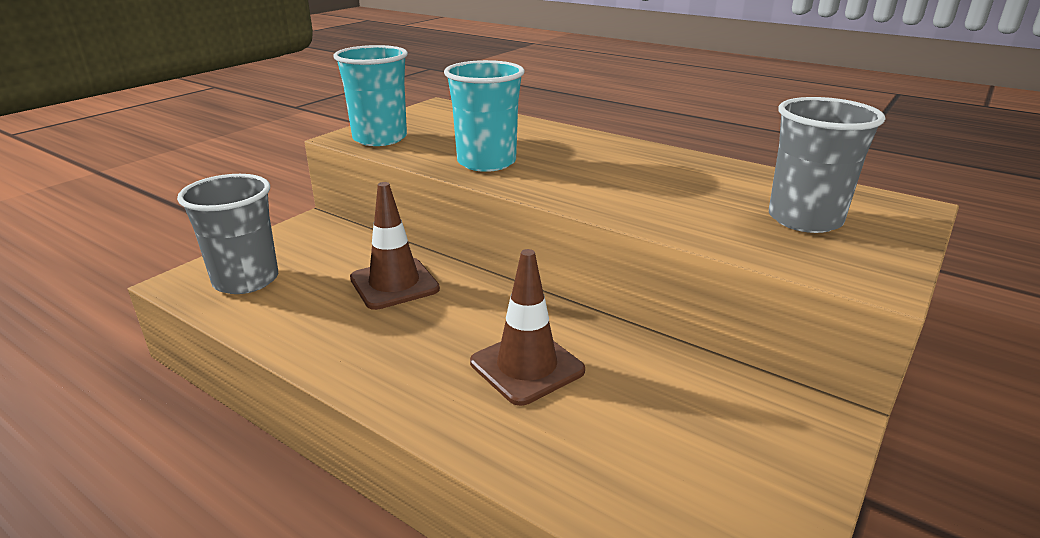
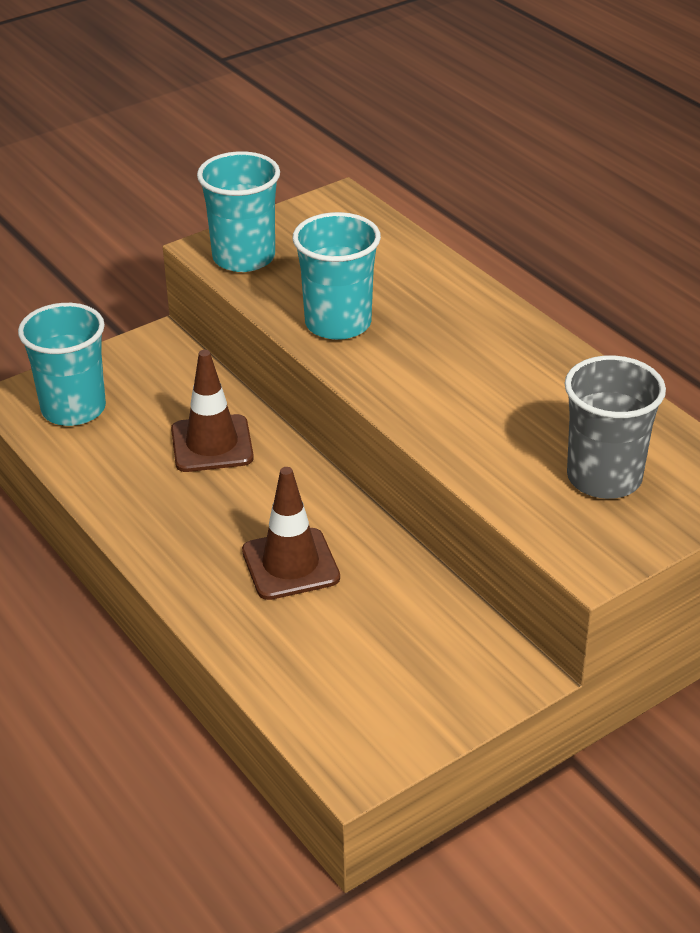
camera: 20 degrees right, 10 degrees up
grey cup [177,174,278,294] -> turquoise cup [18,303,106,426]

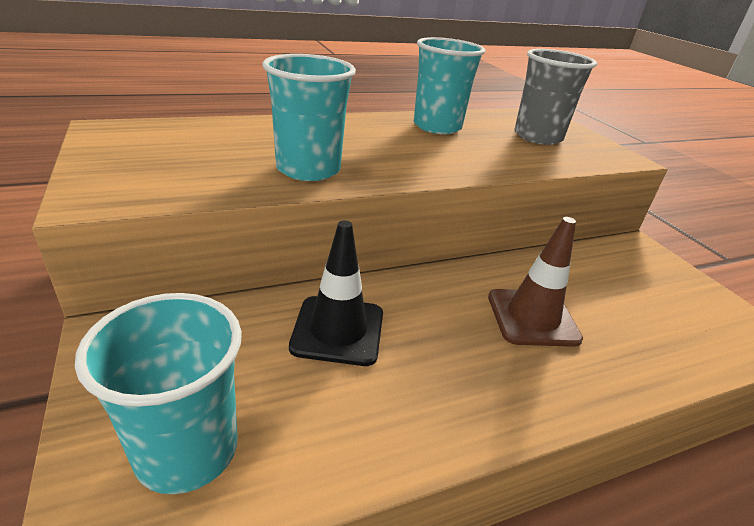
camera: 80 degrees left, 5 degrees down
brown traffic cone [171,350,254,472] -> black traffic cone [289,220,383,366]
turquoise cup [197,151,280,272] -> turquoise cup moved to [414,37,485,134]

